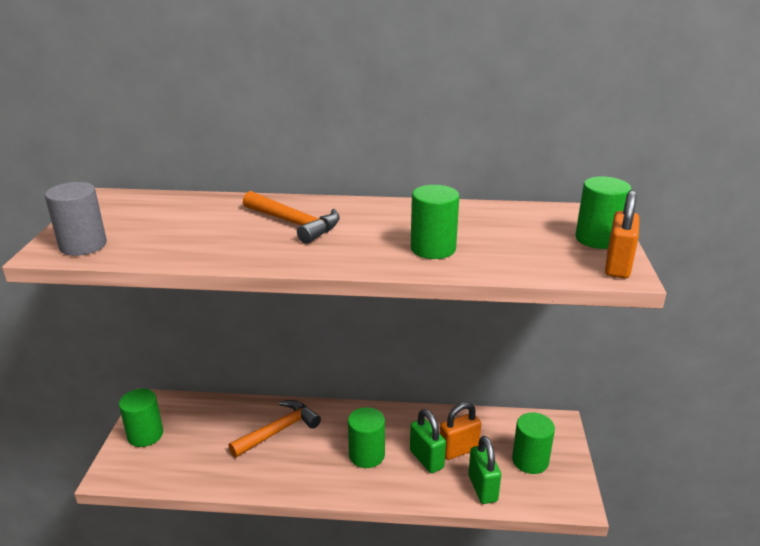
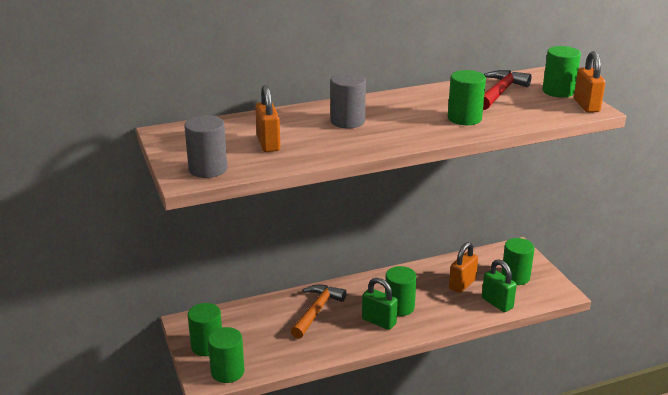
camera: 25 degrees left, 0 degrees up
orange hammer [243,191,340,244] -> grey cylinder [331,73,366,128]
green padlock [410,409,446,473] -> green padlock moved to [362,278,398,330]
none -> green cylinder [208,327,245,383]
none -> orange padlock [255,85,281,152]
none -> red hammer [483,70,532,110]

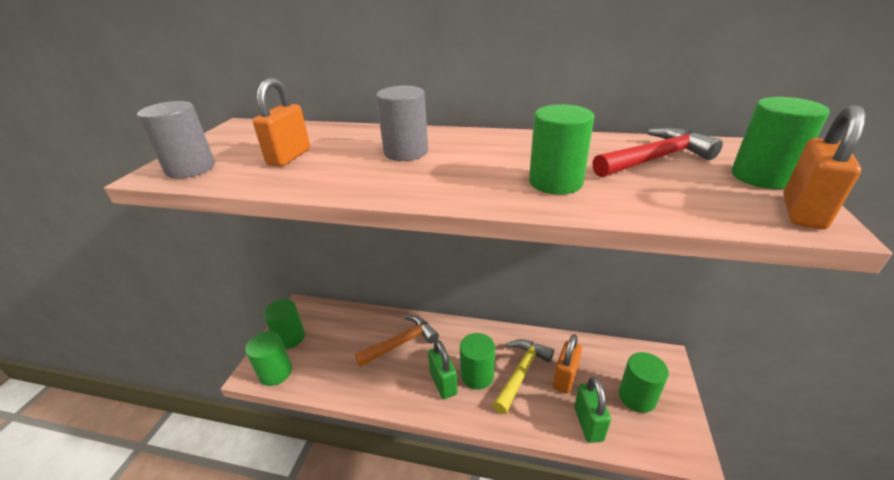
camera: 35 degrees right, 5 degrees up
orange padlock [449,242,478,293] -> orange padlock turned 45 degrees counterclockwise [553,334,582,394]
none -> yellow hammer [493,339,554,414]

